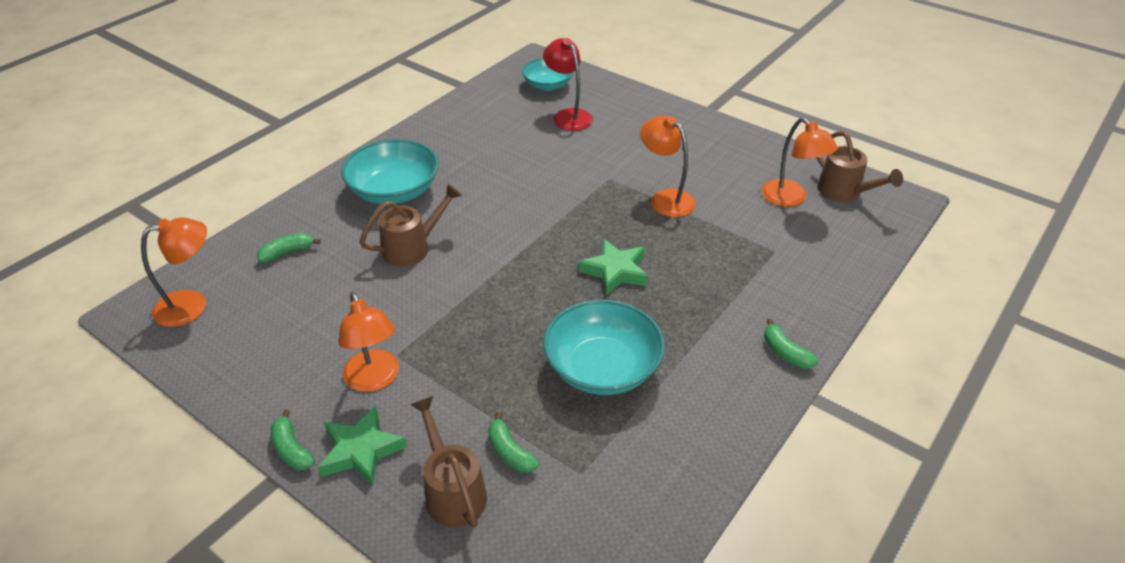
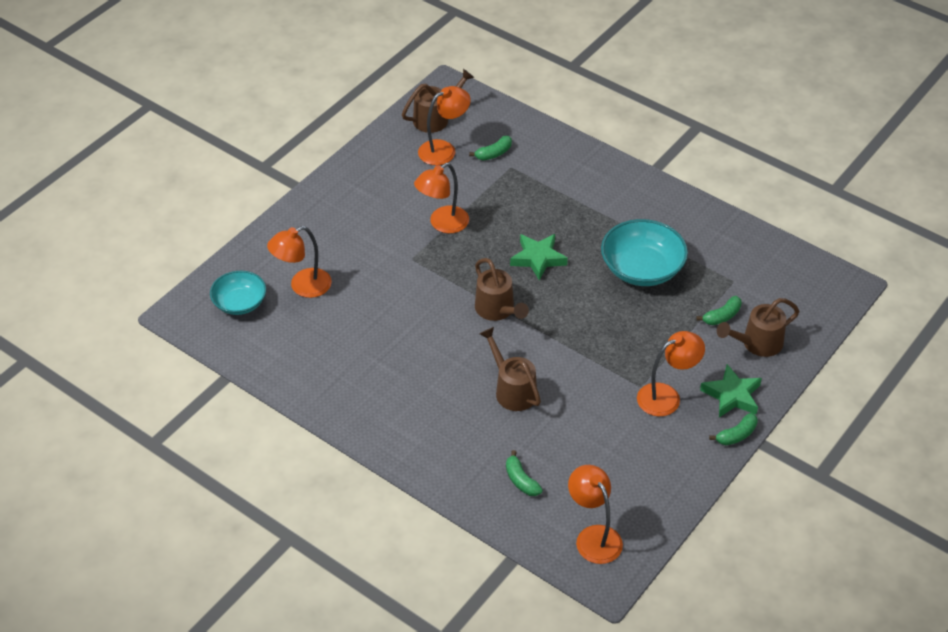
camera: 90 degrees left, 5 degrees up
turquoise bowl [341,139,439,204] -> none
red lamp [543,38,593,131] -> orange lamp [267,226,332,298]
green banana [764,319,818,369] -> green banana moved to [469,136,512,160]
none -> brown watering can [475,258,529,321]

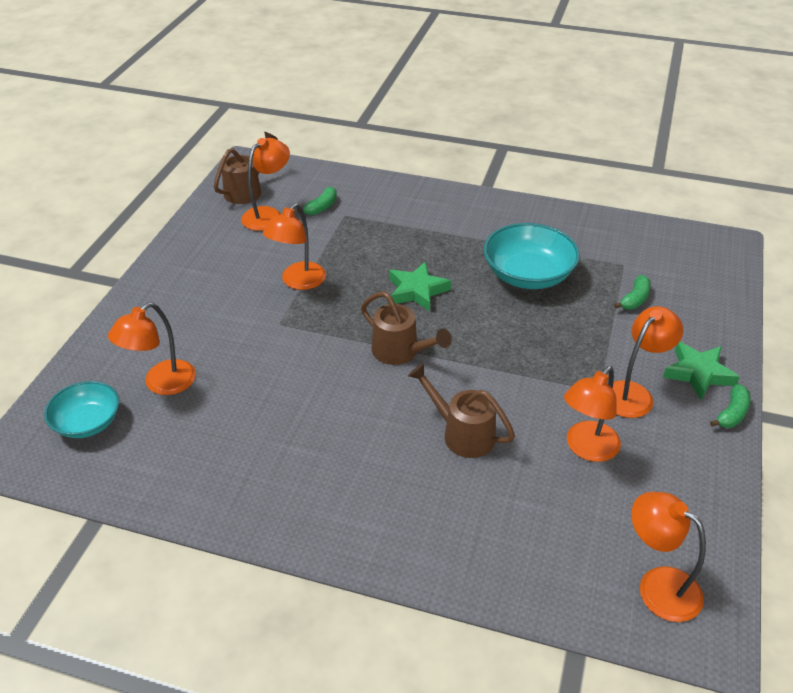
camera: 20 degrees left, 5 degrees down
green banana [506,450,543,496] -> none
brown watering can [717,298,799,357] -> none
none -> orange lamp [564,366,621,462]

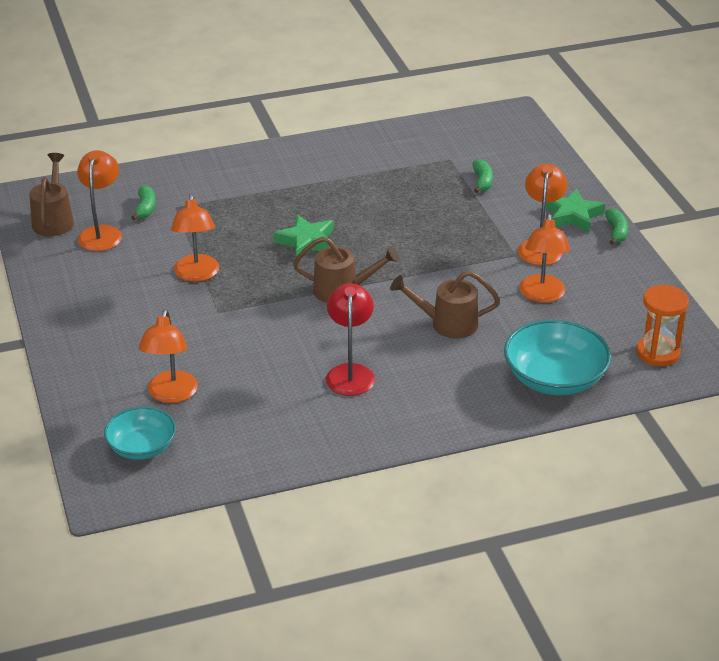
camera: 35 degrees left, 5 degrees down
turquoise bowl [484,223,580,289] -> turquoise bowl moved to [504,319,611,395]
orange lamp [631,492,706,622] -> orange hourglass [636,285,689,366]
none -> red lamp [326,283,375,396]

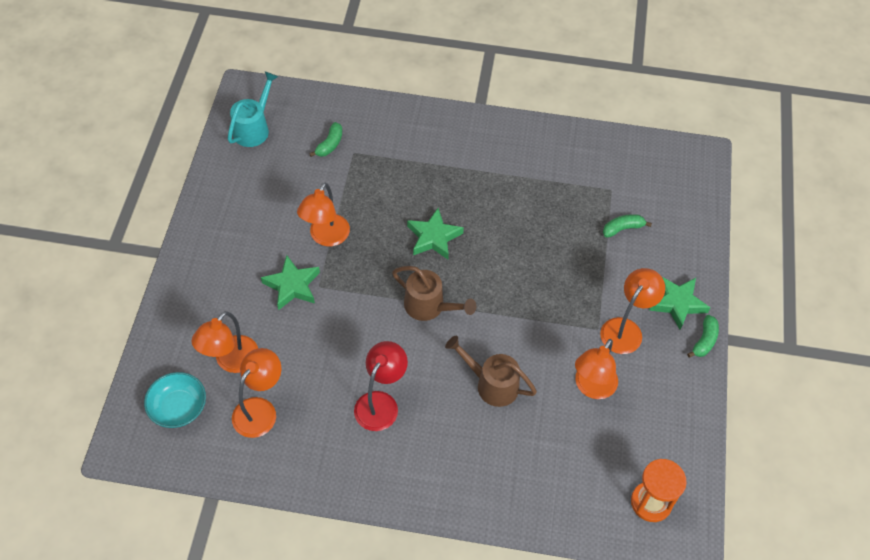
camera: 25 degrees right, 20 degrees up
brown watering can [29,153,74,236] -> turquoise watering can [228,71,278,147]
orange lamp [77,150,122,251] -> orange lamp moved to [232,348,281,438]
green banana [473,159,493,193] -> green banana turned 135 degrees counterclockwise [603,214,652,237]
turquoise bowl [504,319,611,395] -> none
none -> green star [261,255,320,310]

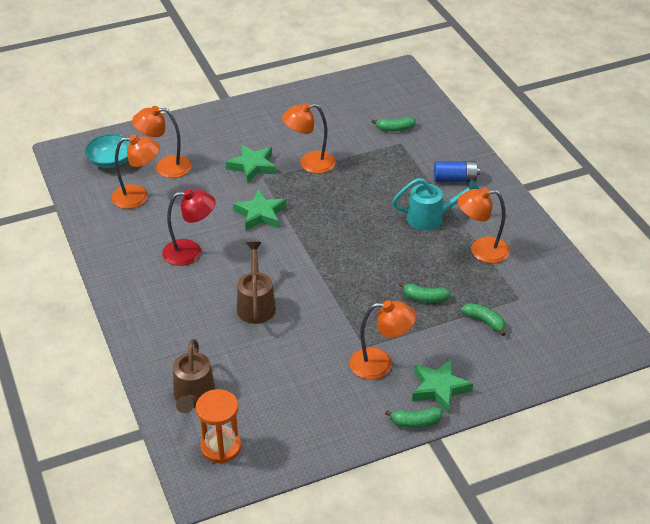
camera: 60 degrees right, 15 degrees down
turquoise watering can [228,71,278,147] -> turquoise watering can moved to [392,178,479,231]
brown watering can [392,266,476,321] -> brown watering can moved to [173,339,216,413]
green star [407,208,464,259] -> green star moved to [233,189,286,230]
orange lamp [575,339,618,399] -> orange lamp moved to [458,187,510,263]
none -> green banana [399,282,451,303]
none -> blue battery [434,161,480,182]

